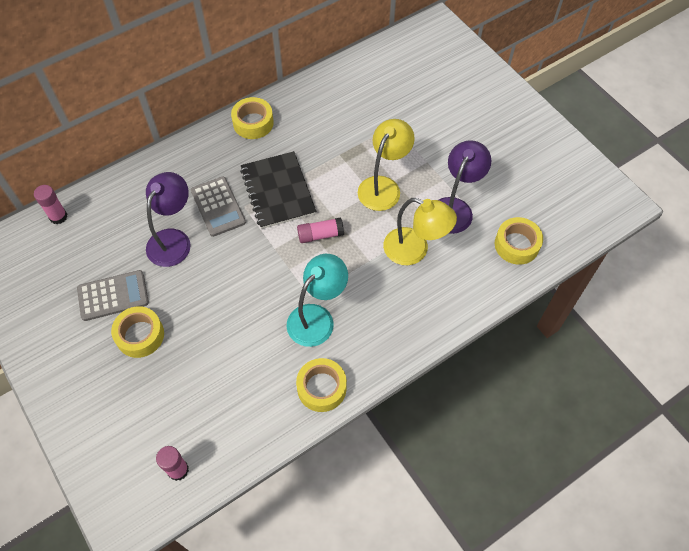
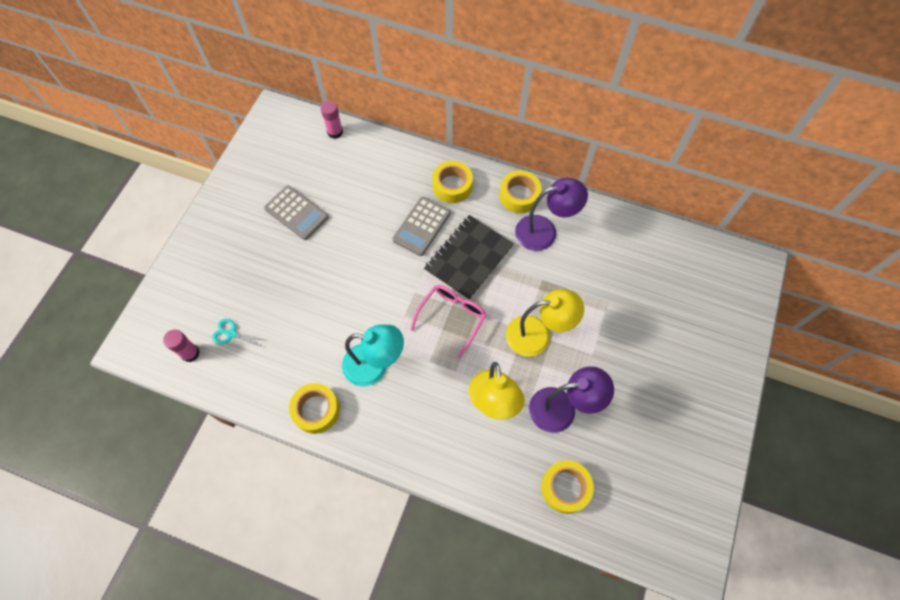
camera: 55 degrees right, 5 degrees up
yellow tape [111,306,164,358] -> yellow tape moved to [432,161,473,203]
purple lamp [146,172,191,267] -> purple lamp moved to [515,178,588,251]
pink glue stick [297,217,344,243] -> pink glasses [410,285,486,358]
none -> turquoise scissors [212,319,265,348]

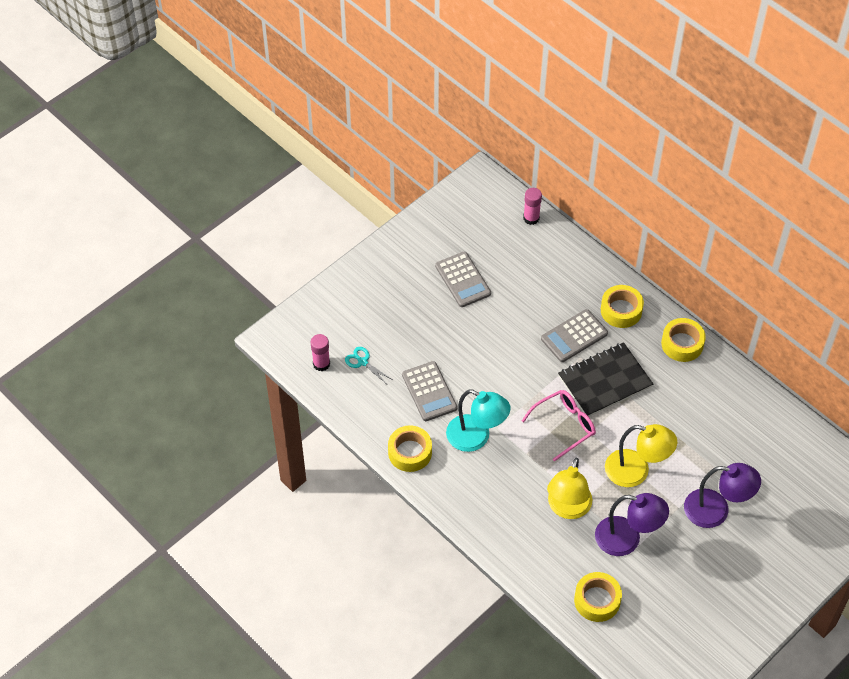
camera: 25 degrees right, 10 degrees down
purple lamp [515,178,588,251] -> purple lamp moved to [684,463,761,528]
none -> grey calculator [402,361,457,421]

